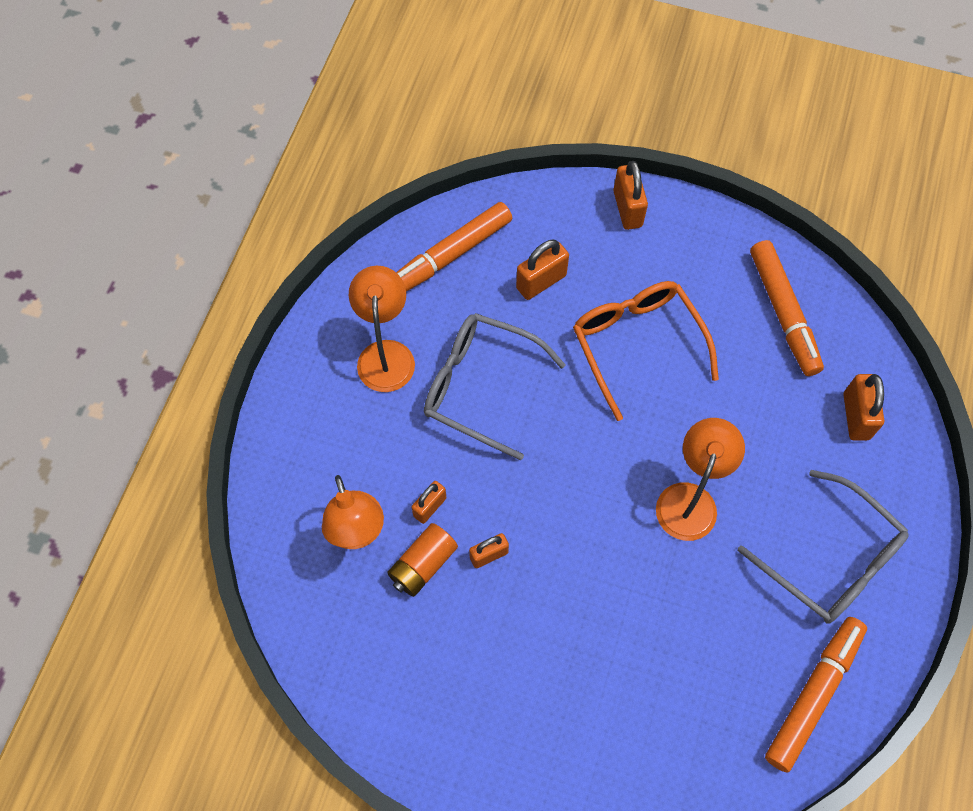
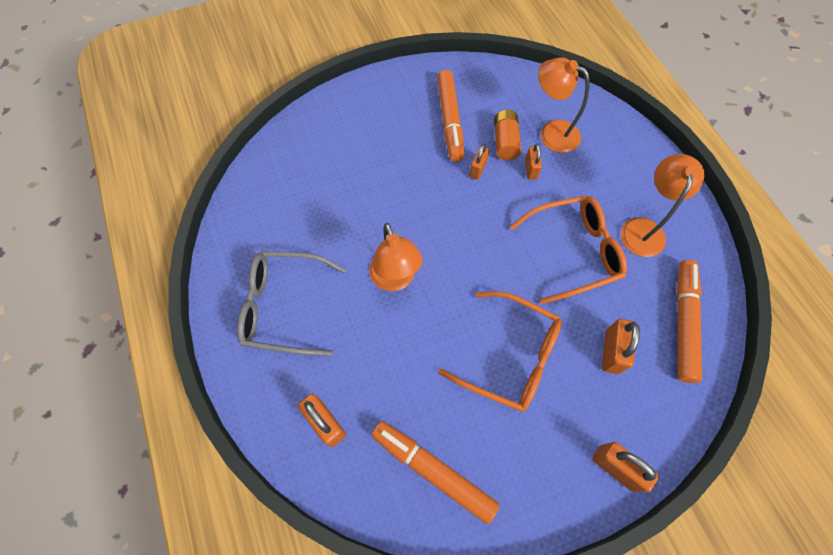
camera: 140 degrees right, 0 degrees up
orange lamp [349,266,415,392] -> orange lamp turned 120 degrees counterclockwise [621,154,704,257]
grey glasses [424,313,566,460] -> orange glasses [510,195,627,304]
orange marker [765,617,867,772] -> orange marker moved to [437,70,464,162]

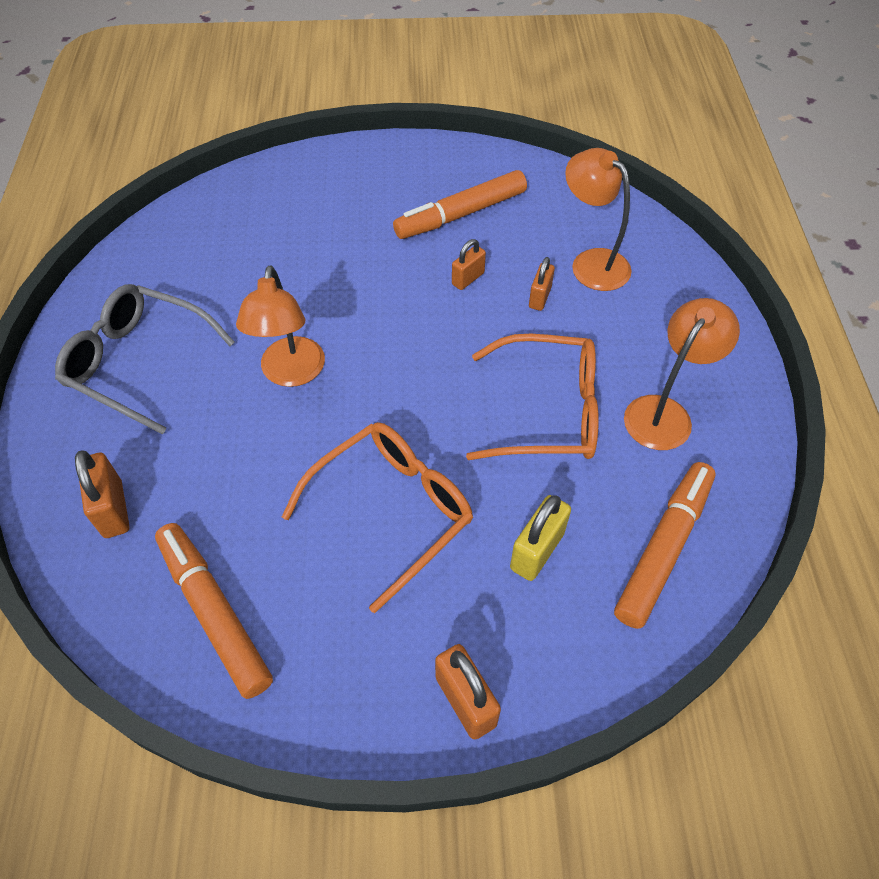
camera: 20 degrees right, 10 degrees down
orange marker [437,70,464,162] -> orange marker turned 45 degrees clockwise [393,170,527,239]
orange glasses [438,291,562,412] -> orange glasses turned 90 degrees counterclockwise [282,422,473,613]
orange battery [494,110,521,160] -> none
orange padlock [602,319,640,374] -> yellow padlock [510,495,571,581]

